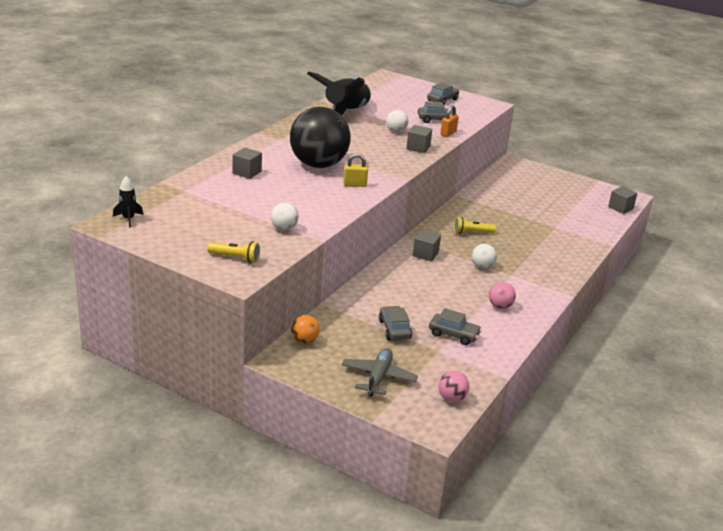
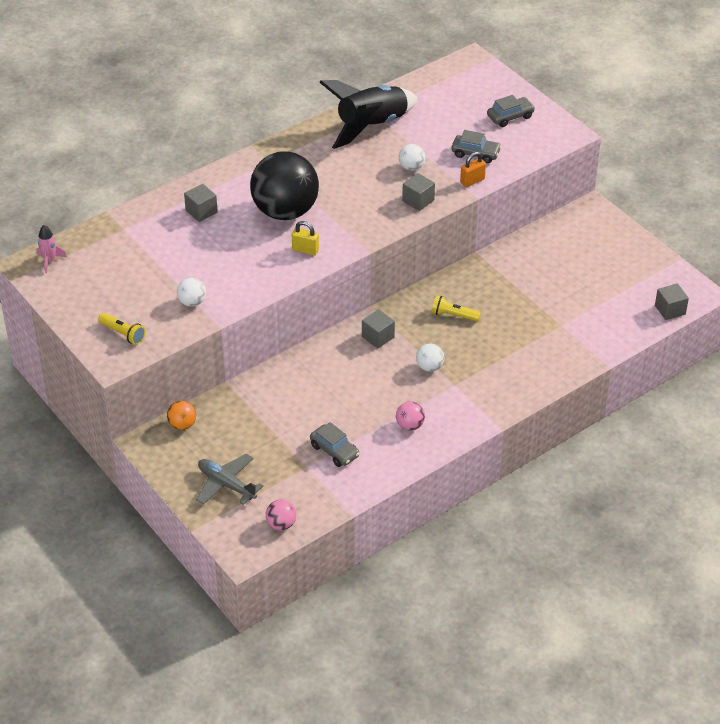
camera: 25 degrees right, 15 degrees up
black rocket [113,176,143,228] -> pink rocket [37,225,67,273]
grey plane [342,348,418,396] -> grey plane turned 90 degrees counterclockwise [196,454,263,505]
grey car [379,306,412,340] -> none

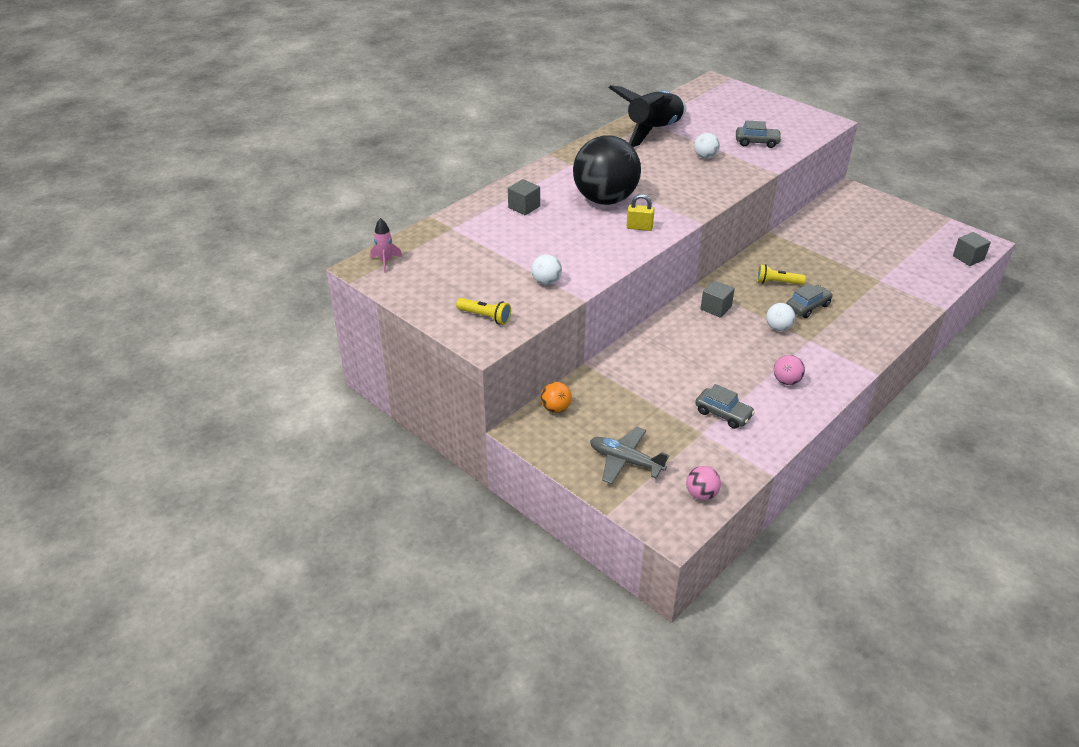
camera: 10 degrees left, 5 degrees down
grey cube [402,173,435,211] -> none
orange padlock [460,152,486,187] -> none
grey car [487,95,535,127] -> grey car moved to [786,283,833,318]

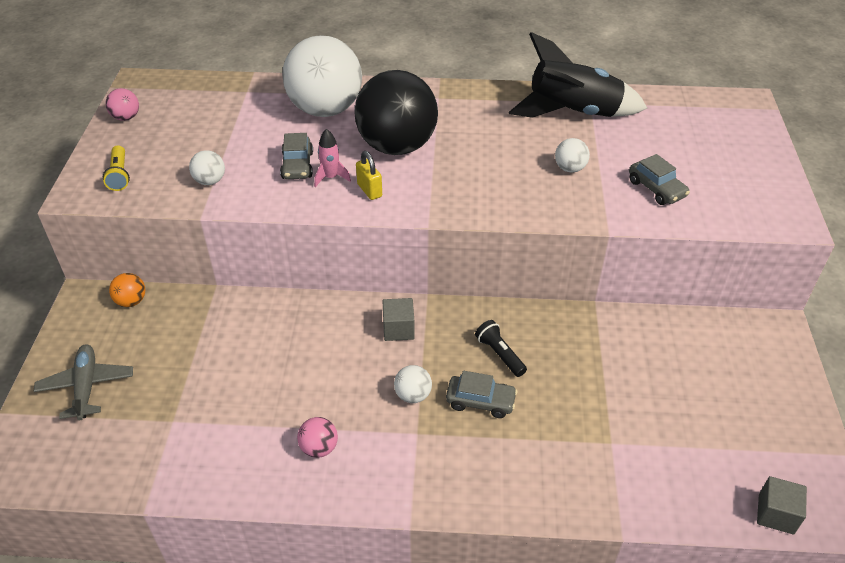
camera: 50 degrees right, 5 degrees up
pink rocket [371,218,402,272] -> pink rocket moved to [314,129,351,187]
grey cube [508,179,540,215] -> white ball [282,35,362,117]
pink ball [686,466,721,500] -> pink ball moved to [105,88,139,121]
grey car [695,384,755,429] -> grey car moved to [280,133,313,179]
yellow flashlight [757,264,806,285] -> black flashlight [475,320,527,377]

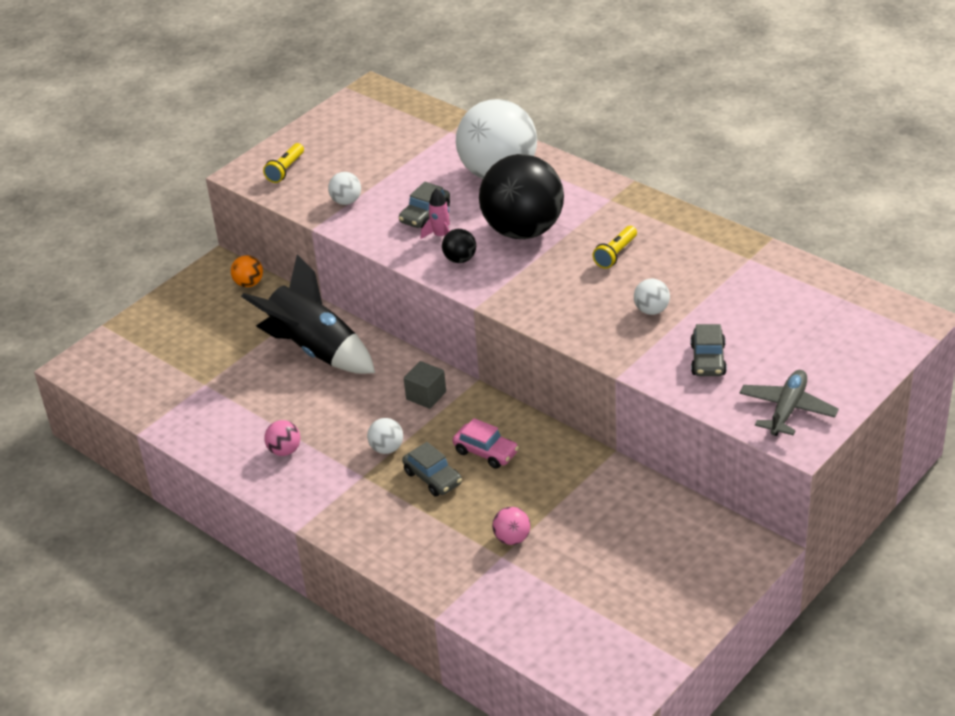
camera: 40 degrees right, 5 degrees down
grey plane [33,344,133,420] -> grey plane moved to [739,370,839,436]
pink ball [105,88,139,121] -> pink ball moved to [492,507,531,545]
yellow padlock [356,151,382,200] -> black ball [442,229,476,263]
black flashlight [475,320,527,377] -> pink car [453,418,519,469]
black rocket [509,32,647,118] -> black rocket moved to [241,255,375,374]
grey cube [757,476,807,535] -> none
none -> yellow flashlight [593,226,637,269]

